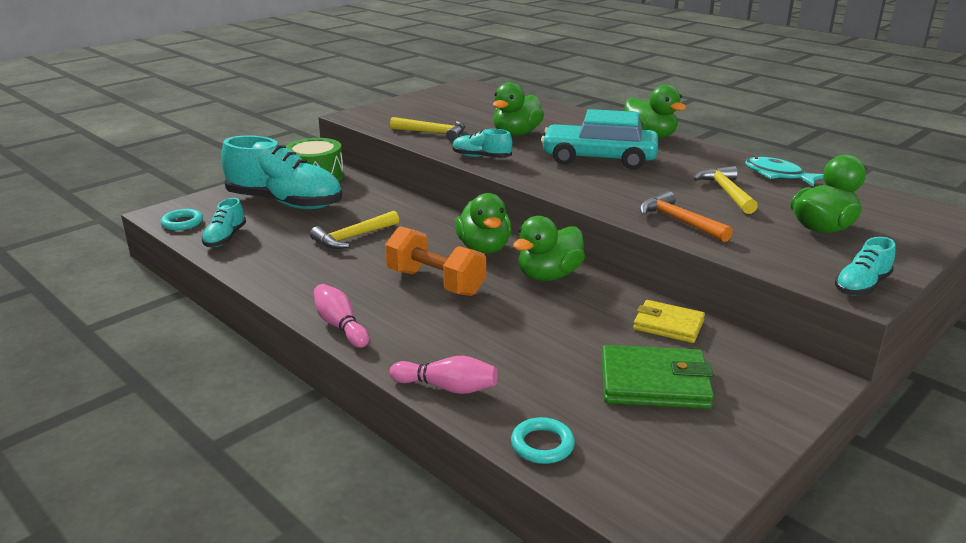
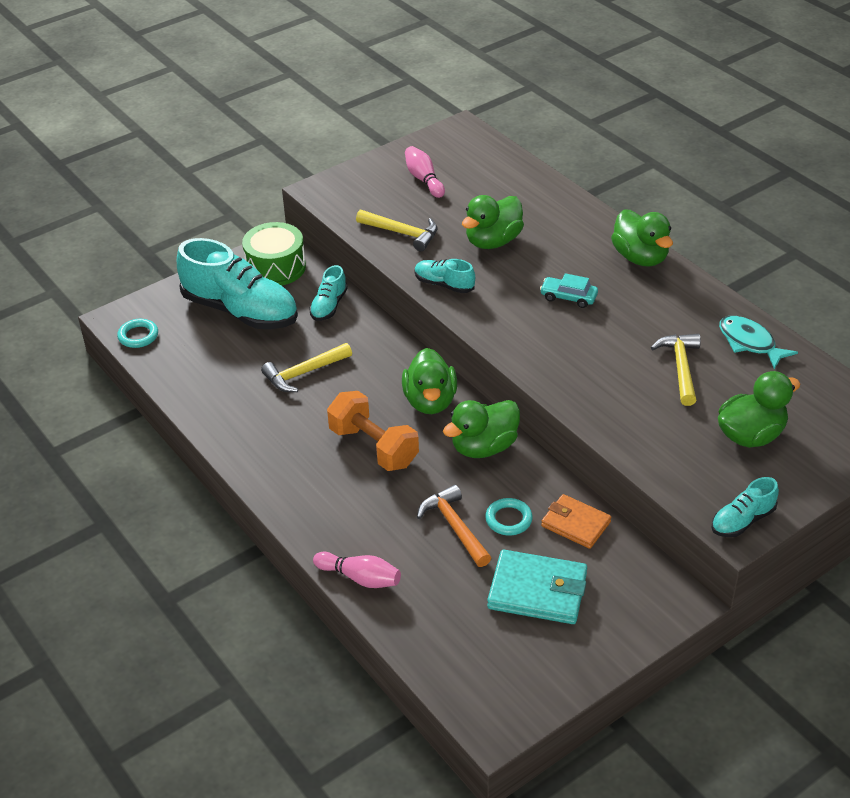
camera: 10 degrees right, 15 degrees up
turquoise shoe [202,198,246,247] -> turquoise shoe moved to [309,265,348,321]
pink bowling pin [314,284,369,348] -> pink bowling pin moved to [405,146,445,198]
turquoise ring [511,417,575,464] -> turquoise ring moved to [485,498,533,536]
turquoise car [541,109,658,170] -> turquoise car [540,273,598,308], size x0.46
green wallet [601,345,714,409] -> turquoise wallet [487,550,587,624]
yellow wallet [633,300,705,343] -> orange wallet [541,494,611,549]
orange hammer [639,191,733,242] -> orange hammer moved to [417,485,491,567]

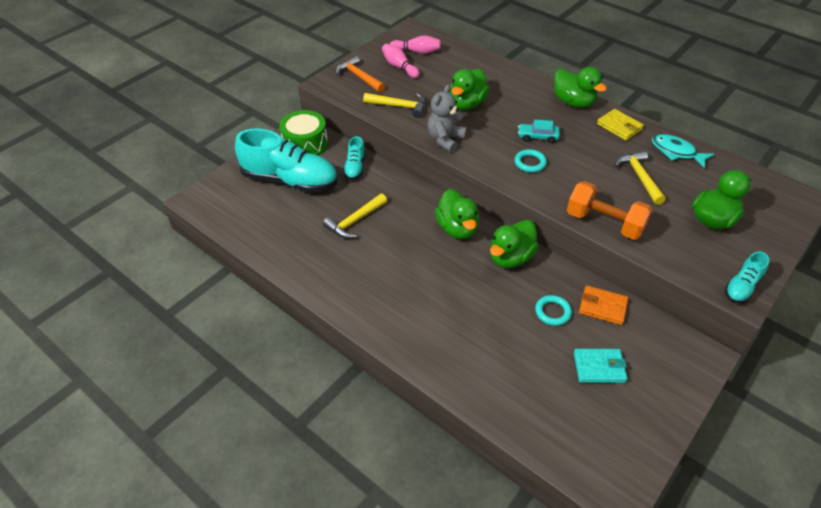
camera: 15 degrees left, 5 degrees up
turquoise ring [117,319,158,348] -> turquoise ring moved to [514,149,547,173]
pink bowling pin [313,552,401,588] -> pink bowling pin moved to [390,35,441,54]
orange dumbbell [327,391,419,471] -> orange dumbbell moved to [567,181,652,240]
turquoise shoe [415,259,475,293] -> grey teddy bear [428,84,467,152]
orange hammer [417,485,491,567] -> orange hammer moved to [336,56,385,93]
turquoise wallet [487,550,587,624] -> turquoise wallet [574,349,627,383], size x0.67
none -> yellow wallet [597,109,644,141]

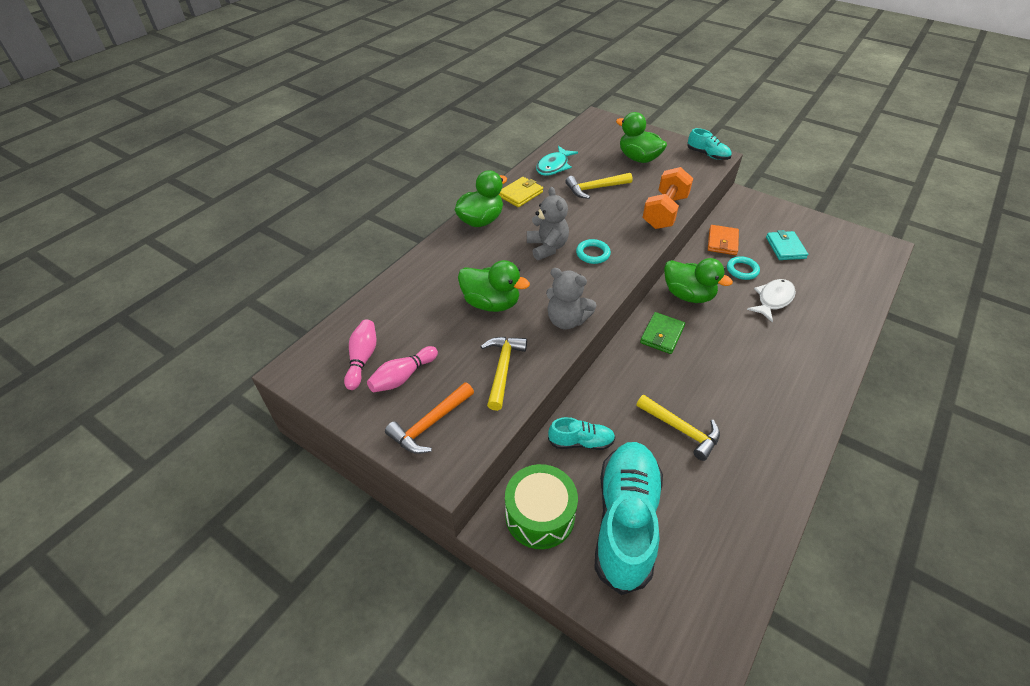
camera: 95 degrees left, 0 degrees up
green duck [435,189,479,239] -> green wallet [640,312,685,354]
turquoise car [518,120,560,143] -> grey teddy bear [527,187,569,260]
none -> white fish [747,279,796,323]

